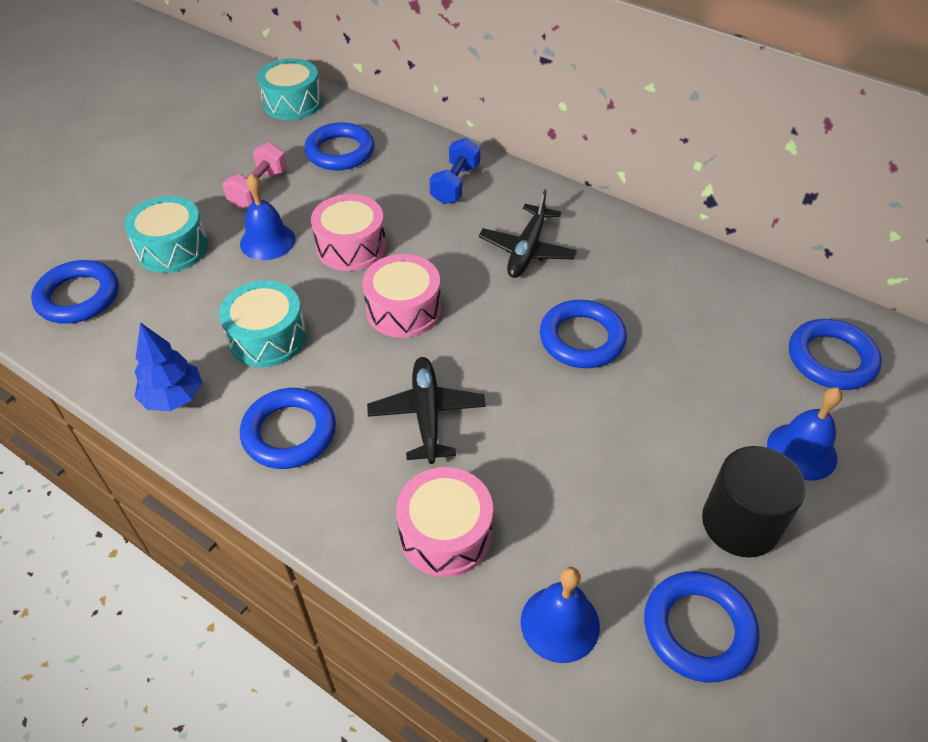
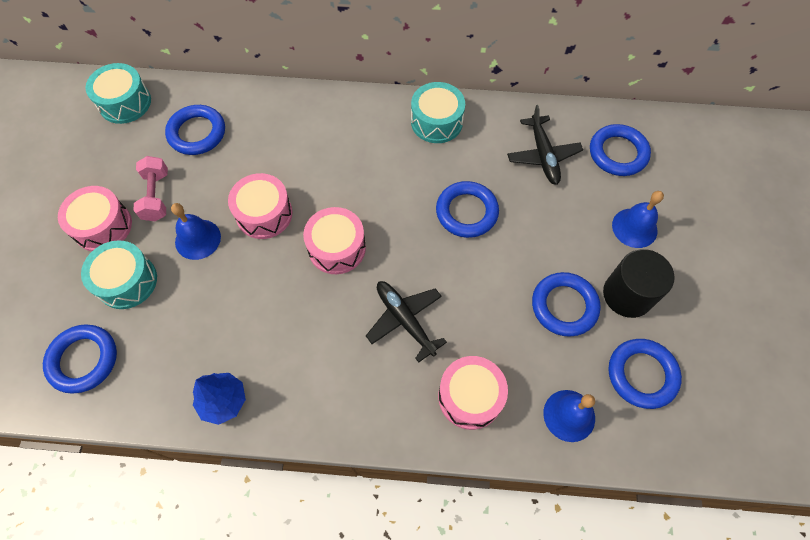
camera: 30 degrees left, 15 degrees up
turquoise drum [219,280,306,367] -> turquoise drum moved to [411,82,465,143]
blue ring [240,388,336,469] -> blue ring moved to [532,272,601,337]
blue dumbbell [429,138,480,204] -> none
black plane [479,189,577,278] -> black plane moved to [507,105,583,185]
none -> pink drum [58,186,132,251]

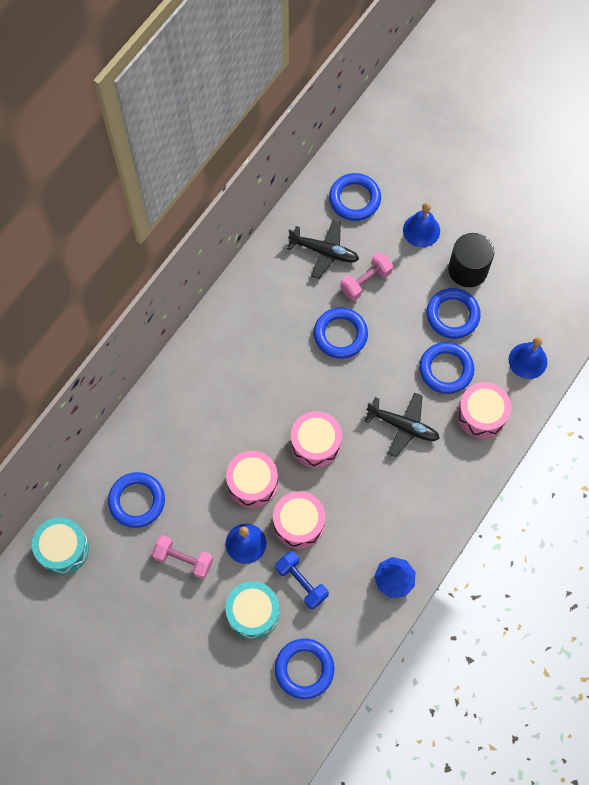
camera: 60 degrees left, 5 degrees up
pink drum [58,186,132,251] -> pink drum moved to [273,491,325,549]
black plane [366,281,447,363] -> black plane turned 150 degrees counterclockwise [364,393,440,457]
turquoise drum [411,82,465,143] -> none
blue ring [608,339,682,409] -> blue ring moved to [419,342,474,394]
none -> blue dumbbell [275,551,329,609]
none -> pink dumbbell [340,252,393,301]

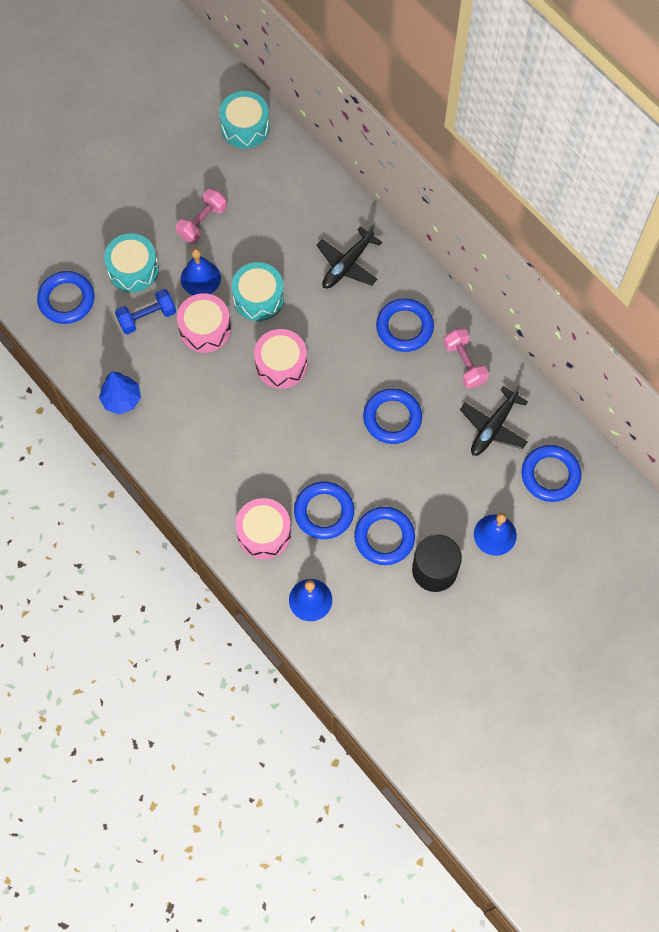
camera: 105 degrees right, 0 degrees up
blue ring [108,472,165,528] -> blue ring moved to [376,298,434,352]
pink drum [226,451,278,508] -> turquoise drum [231,262,284,321]
pink dumbbell [340,252,393,301] -> pink dumbbell moved to [443,328,489,389]
black plane [364,393,440,457] -> black plane moved to [316,225,382,288]

